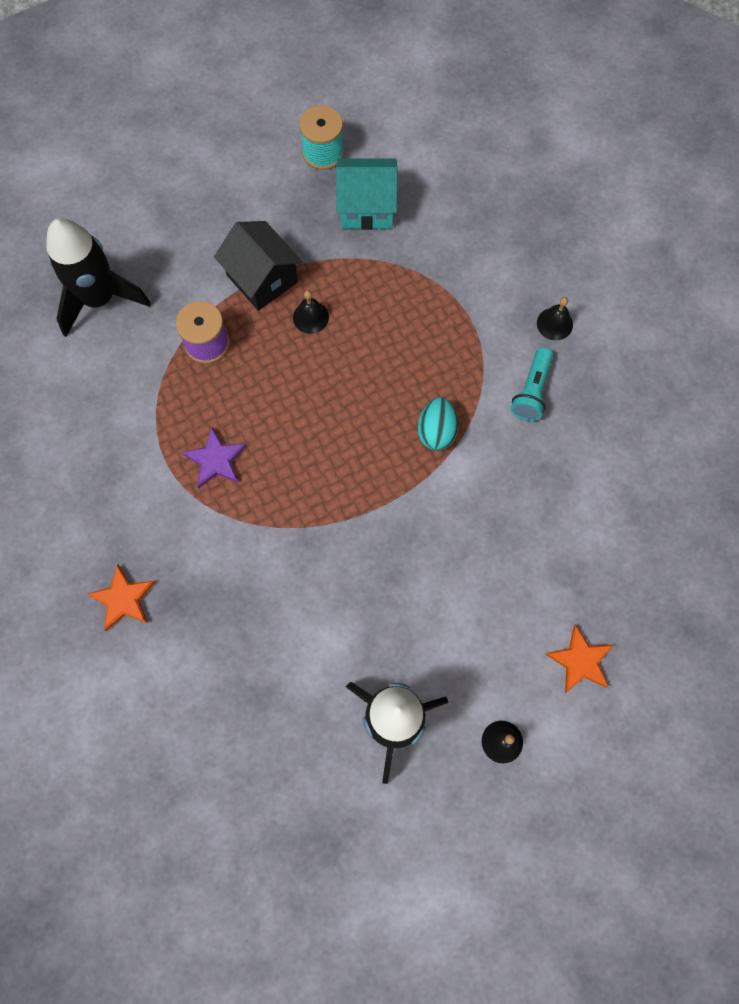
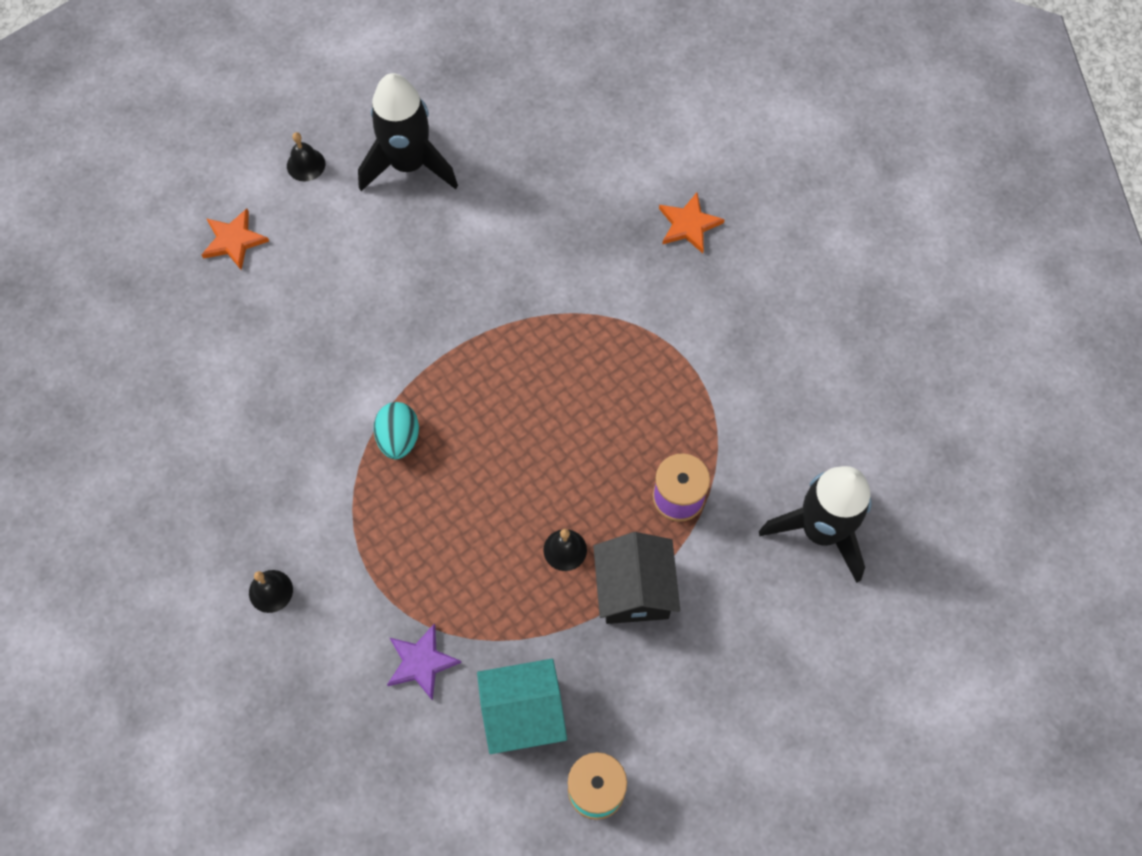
camera: 170 degrees right, 5 degrees down
purple star [182,427,247,488] -> purple star moved to [387,623,462,701]
black house [214,221,302,311] -> black house turned 45 degrees clockwise [593,532,680,624]
turquoise flashlight [511,347,553,421] -> none

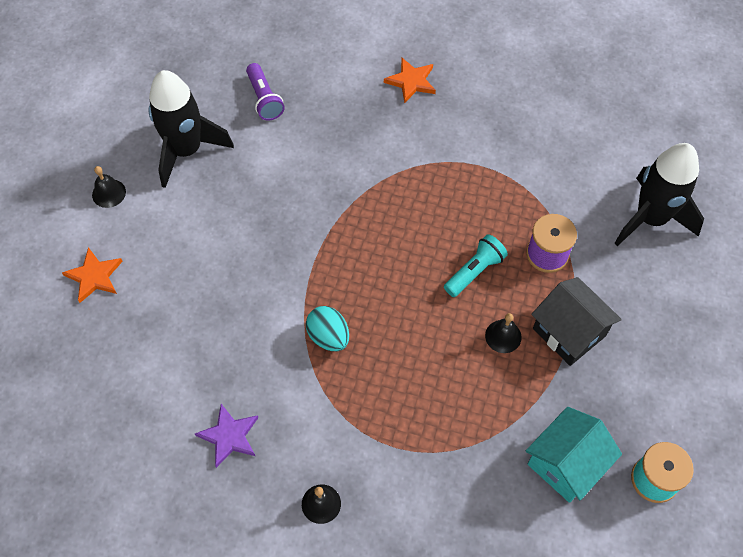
camera: 35 degrees left, 5 degrees down
purple star [387,623,462,701] -> purple star moved to [195,404,258,468]
none -> purple flashlight [246,63,285,121]
none -> turquoise flashlight [444,234,508,297]

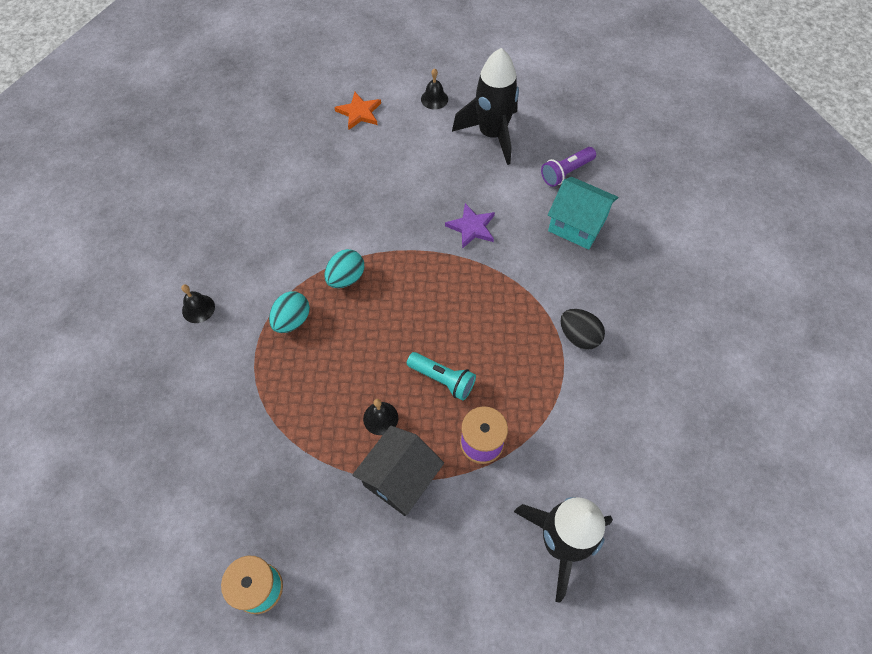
camera: 75 degrees right, 0 degrees up
purple star [195,404,258,468] -> purple star moved to [445,203,495,249]
orange star [384,58,436,104] -> none
turquoise house [526,407,622,503] -> turquoise house moved to [548,177,618,250]
none -> turquoise egg [269,291,310,333]
none -> black egg [560,309,605,350]

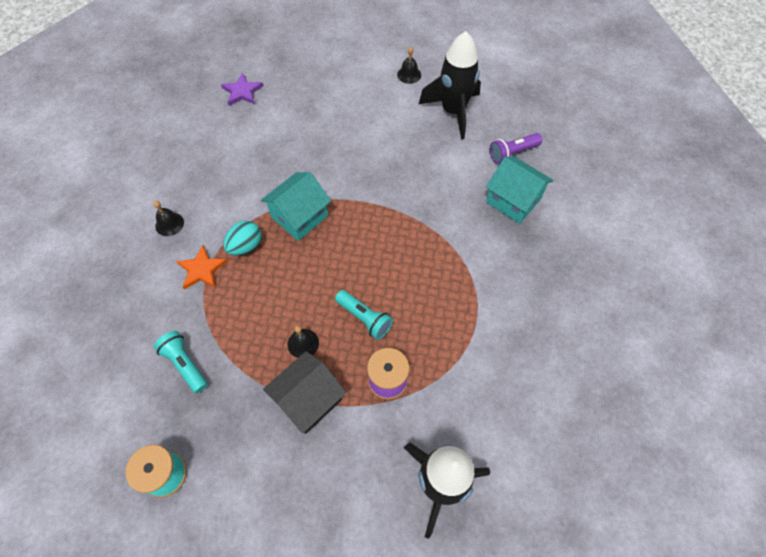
camera: 10 degrees right, 0 degrees up
turquoise egg [325,249,364,288] -> turquoise house [261,172,331,241]
orange star [335,92,381,130] -> orange star moved to [176,245,228,290]
purple star [445,203,495,249] -> purple star moved to [221,73,264,106]
black egg [560,309,605,350] -> none
none -> turquoise flashlight [154,331,208,393]

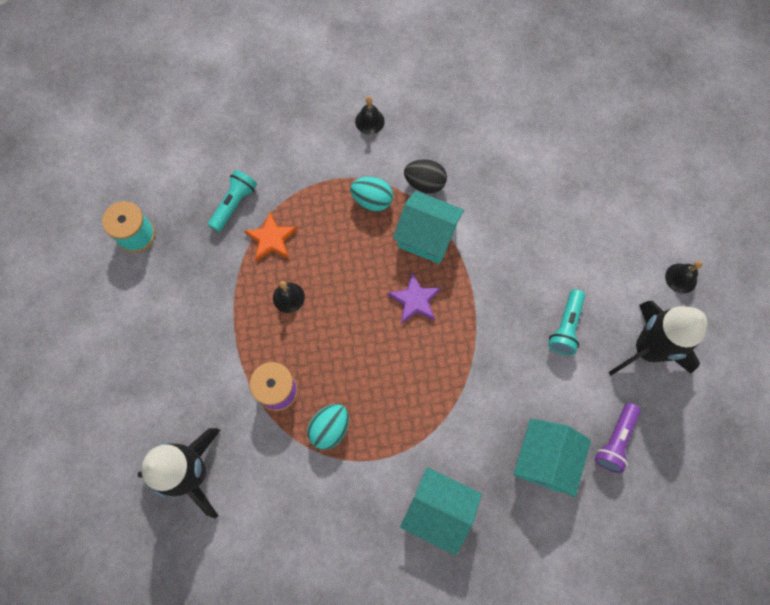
camera: 70 degrees right, 10 degrees up
orange star [176,245,228,290] -> orange star moved to [244,212,297,261]
purple star [221,73,264,106] -> purple star moved to [387,272,441,324]
black house [263,351,346,434] -> none
turquoise flashlight [335,290,393,340] -> turquoise flashlight moved to [548,289,585,355]
purple flashlight [490,133,542,164] -> purple flashlight turned 105 degrees counterclockwise [595,403,641,473]
none -> turquoise egg [307,404,349,450]
none -> turquoise house [400,467,482,555]
none -> black egg [404,159,447,194]

